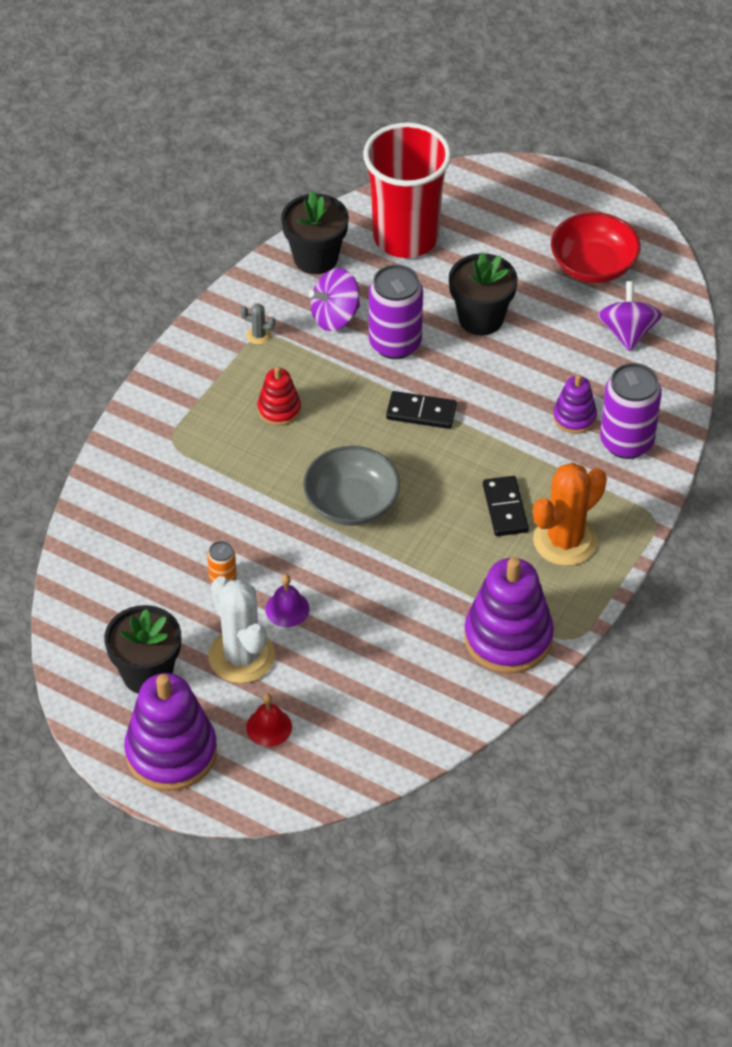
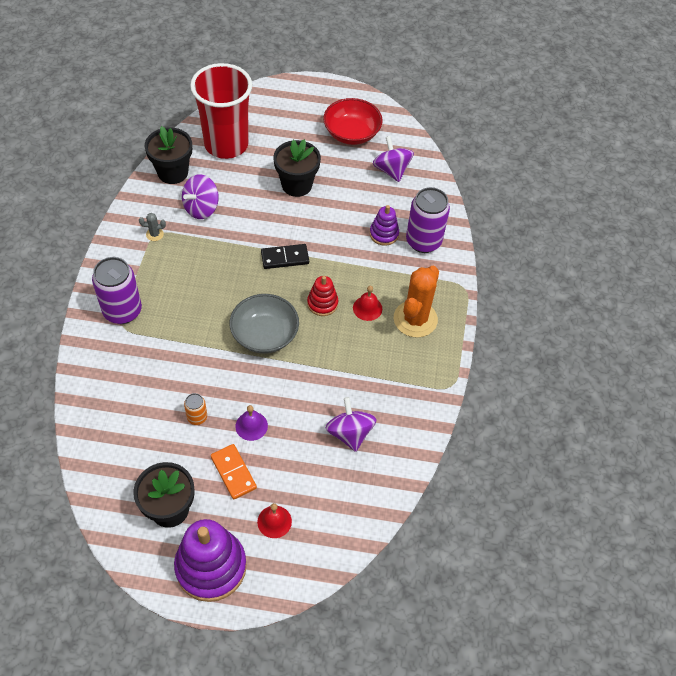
camera: 25 degrees left, 5 degrees up
white cactus [208,576,275,683] -> orange domino [211,444,257,500]
red stacking toy [257,366,301,426] -> red stacking toy moved to [307,276,338,316]
purple can [369,264,423,359] -> purple can moved to [92,257,142,324]
purple stacking toy [464,557,554,673] -> none
black domino [483,476,529,536] -> red bell [353,286,382,321]
none -> purple spinning top [326,397,377,452]

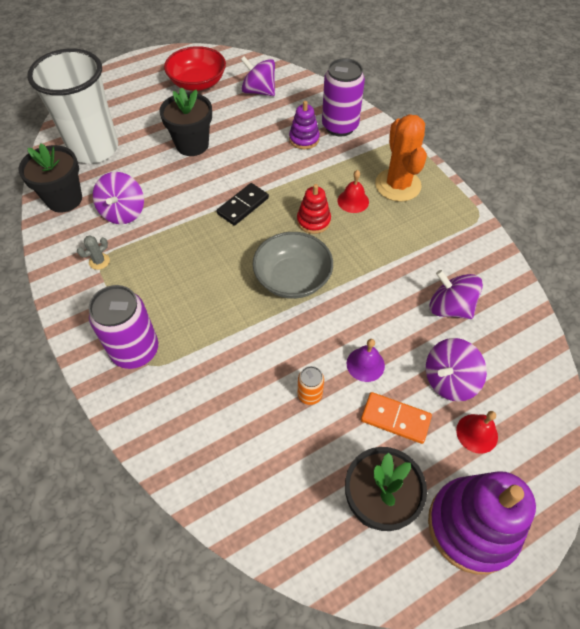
camera: 35 degrees left, 0 degrees up
red cup [190,63,252,159] -> white cup [27,48,118,163]
none -> purple spinning top [426,338,487,401]

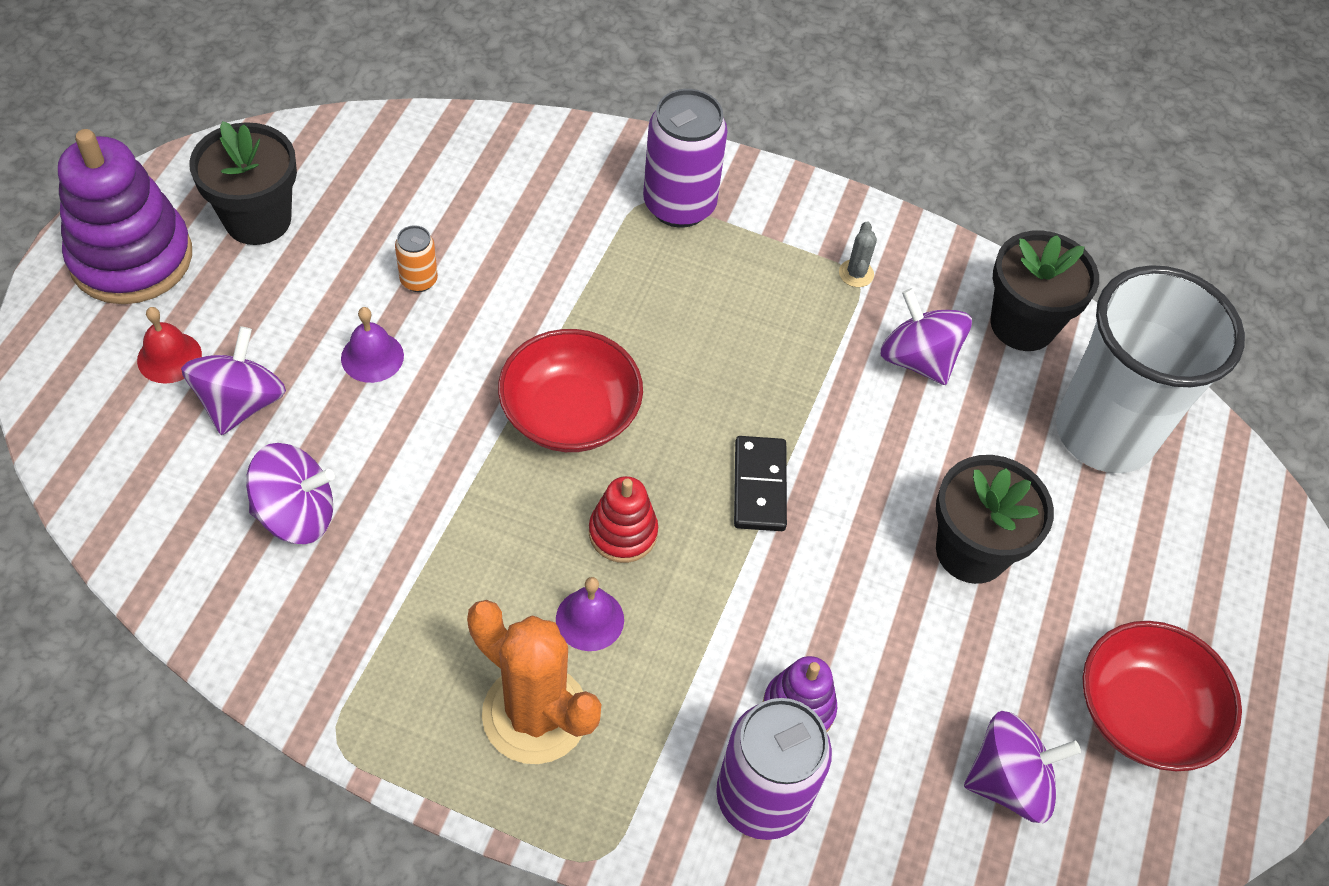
camera: 135 degrees right, 0 degrees up
grey bowl [253,232,333,299] -> red bowl [498,329,643,452]
red bell [338,170,369,213] -> purple bell [556,577,624,651]
orange domino [361,392,432,444] -> none

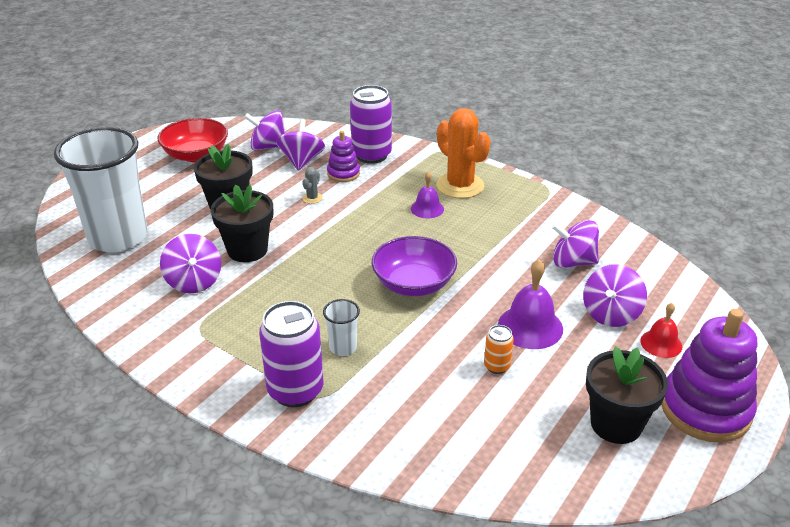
camera: 160 degrees left, 20 degrees down
purple bell [341,307,404,383] -> purple bell [498,259,563,349], size x1.63
red bowl [498,329,643,452] -> purple bowl [372,236,457,296]
red stacking toy [589,476,658,563] -> none
black domino [734,436,787,531] -> none
grey cactus [839,222,877,287] -> grey cactus moved to [302,167,323,204]
black flower pot [990,231,1099,351] -> black flower pot moved to [211,185,273,262]
none -> purple spinning top [276,119,325,171]
none -> white cup [323,299,360,356]

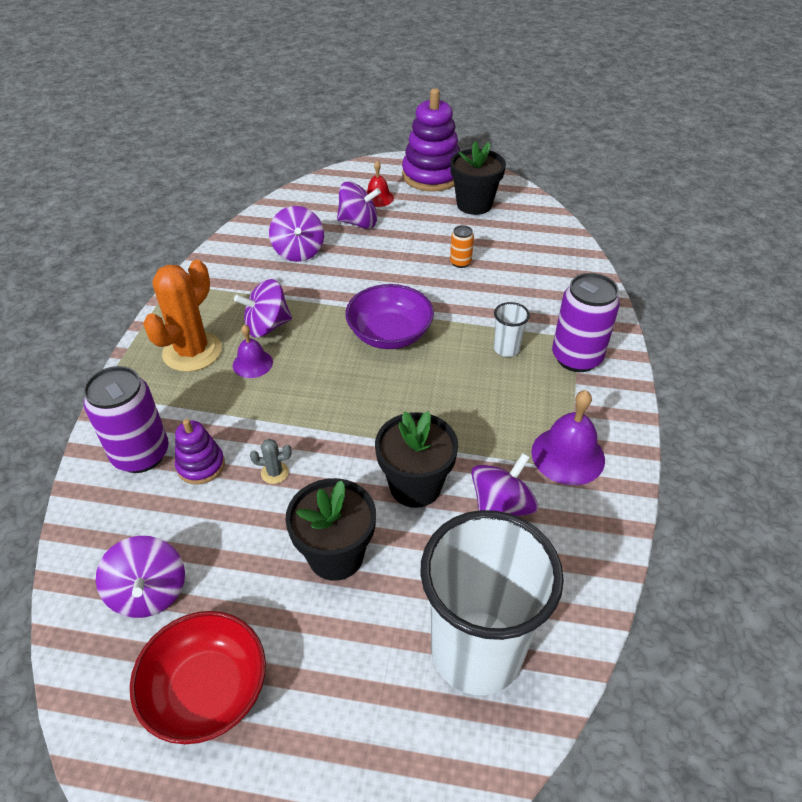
camera: 115 degrees left, 10 degrees up
purple spinning top [276,119,325,171] -> purple spinning top moved to [234,279,292,338]
purple bell [498,259,563,349] -> purple bell moved to [531,390,605,485]

